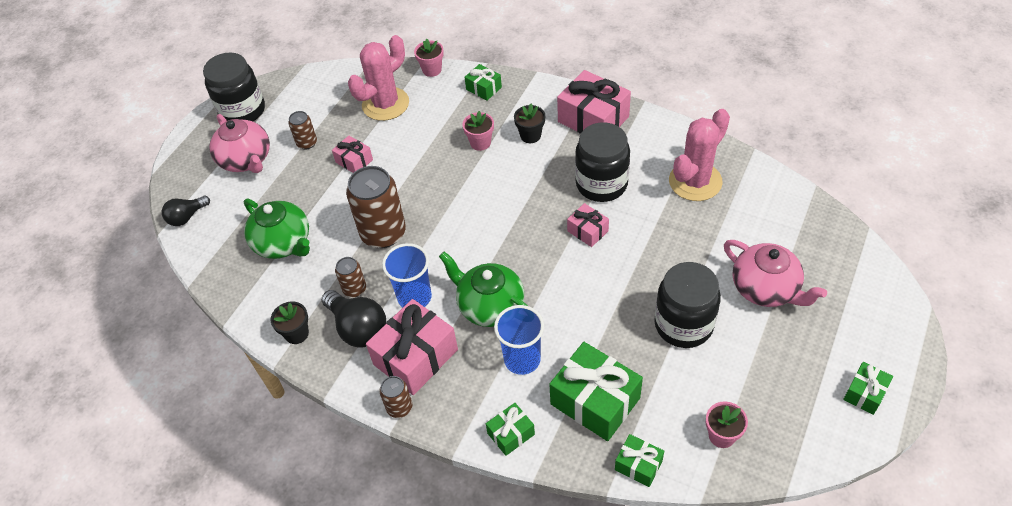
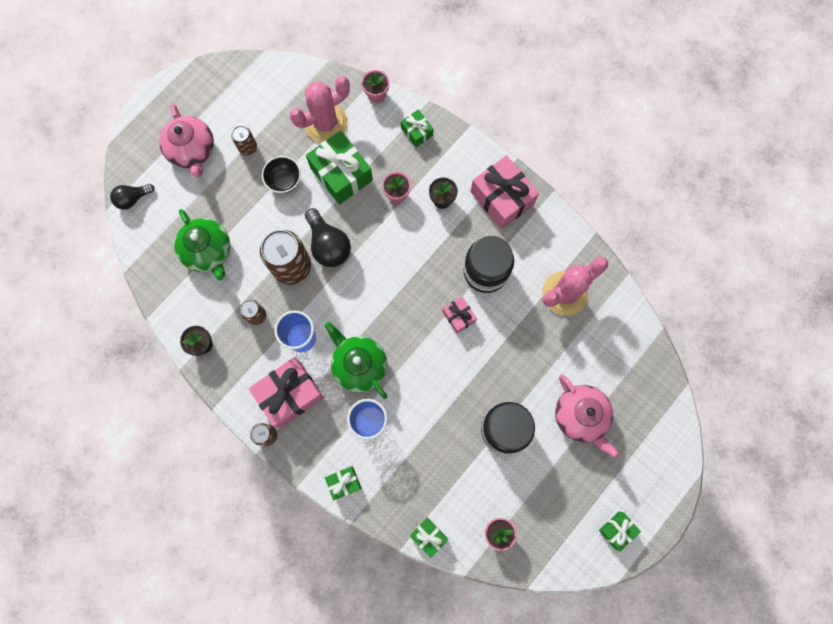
camera: 10 degrees right, 25 degrees up
black jar [203,52,265,121] -> none
black light bulb [322,290,386,348] -> black light bulb moved to [305,208,351,267]
pink gift [332,136,373,173] -> black bowl [262,156,301,193]
green gift [549,342,643,441] -> green gift moved to [306,131,373,204]

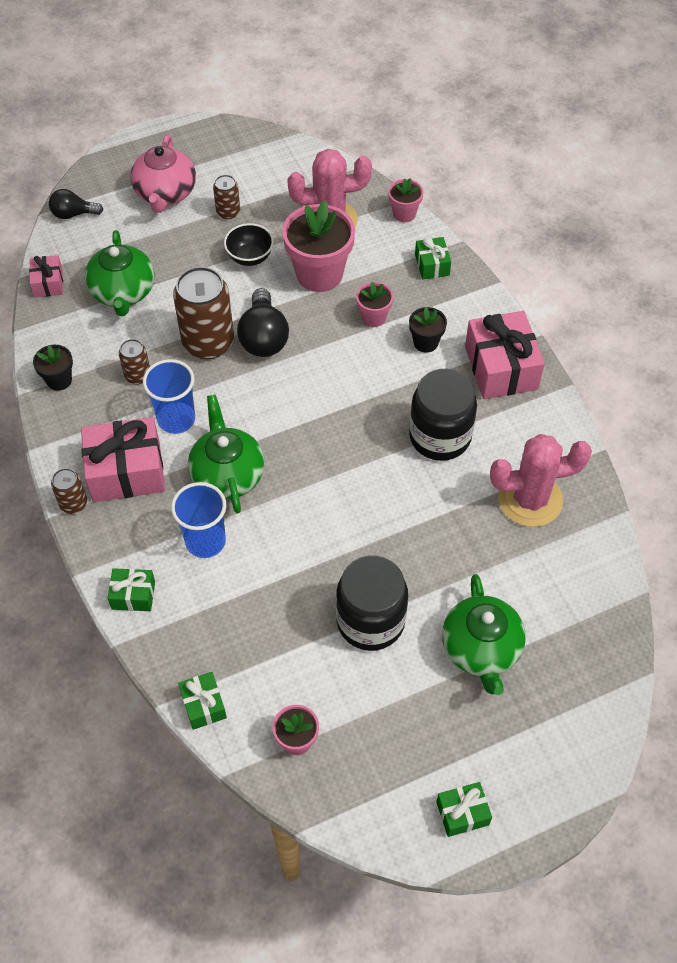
camera: 25 degrees right, 20 degrees down
green gift [306,131,373,204] -> pink flower pot [282,200,355,292]
pink gift [442,296,477,333] -> pink gift moved to [29,255,63,297]
pink teapot [555,374,619,459] -> green teapot [442,574,526,695]

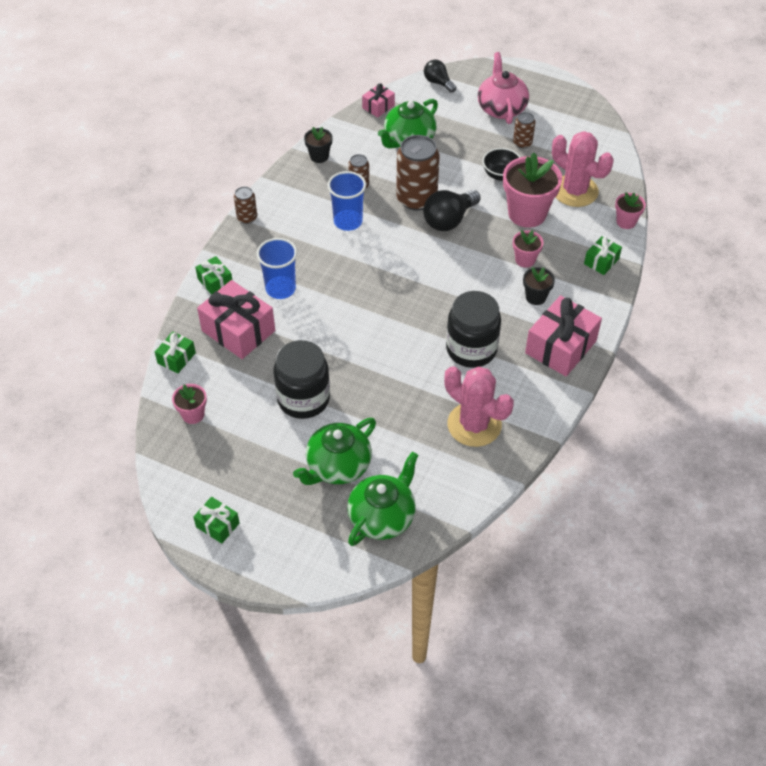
camera: 50 degrees right, 5 degrees down
pink gift [81,417,165,502] -> pink gift moved to [197,280,275,359]
pink teapot [131,134,196,213] -> pink teapot turned 120 degrees clockwise [478,52,529,124]
green teapot [188,395,265,513] -> green teapot moved to [347,452,418,546]

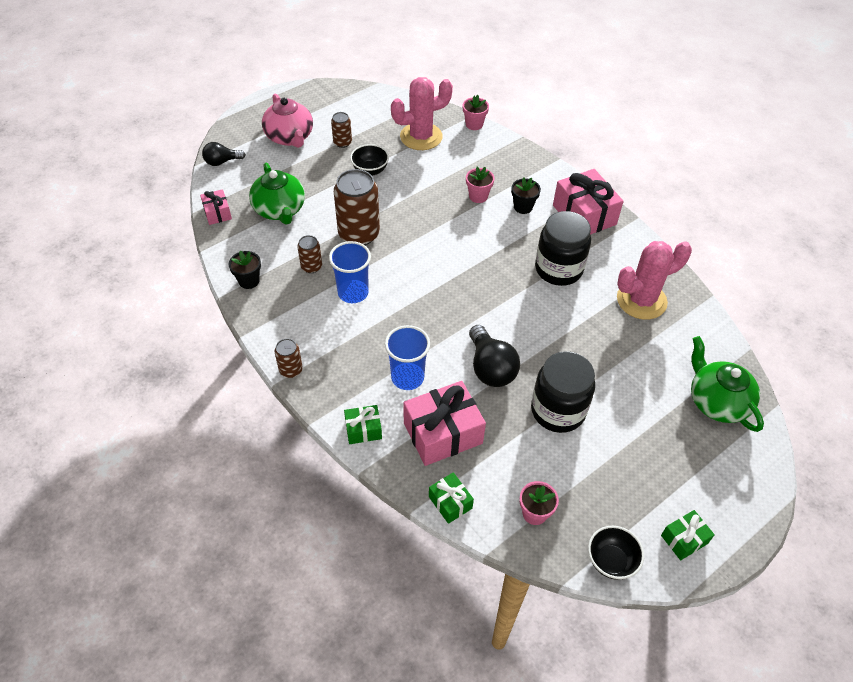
camera: 65 degrees left, 0 degrees up
green teapot [293,418,376,485] -> none
black light bulb [423,190,481,231] -> black light bulb moved to [469,325,520,387]
pink teapot [478,52,529,124] -> pink teapot turned 135 degrees counterclockwise [262,94,313,148]
pink flower pot [503,153,562,228] -> none
green gift [584,236,622,275] -> none
none -> black bowl [588,526,644,580]

